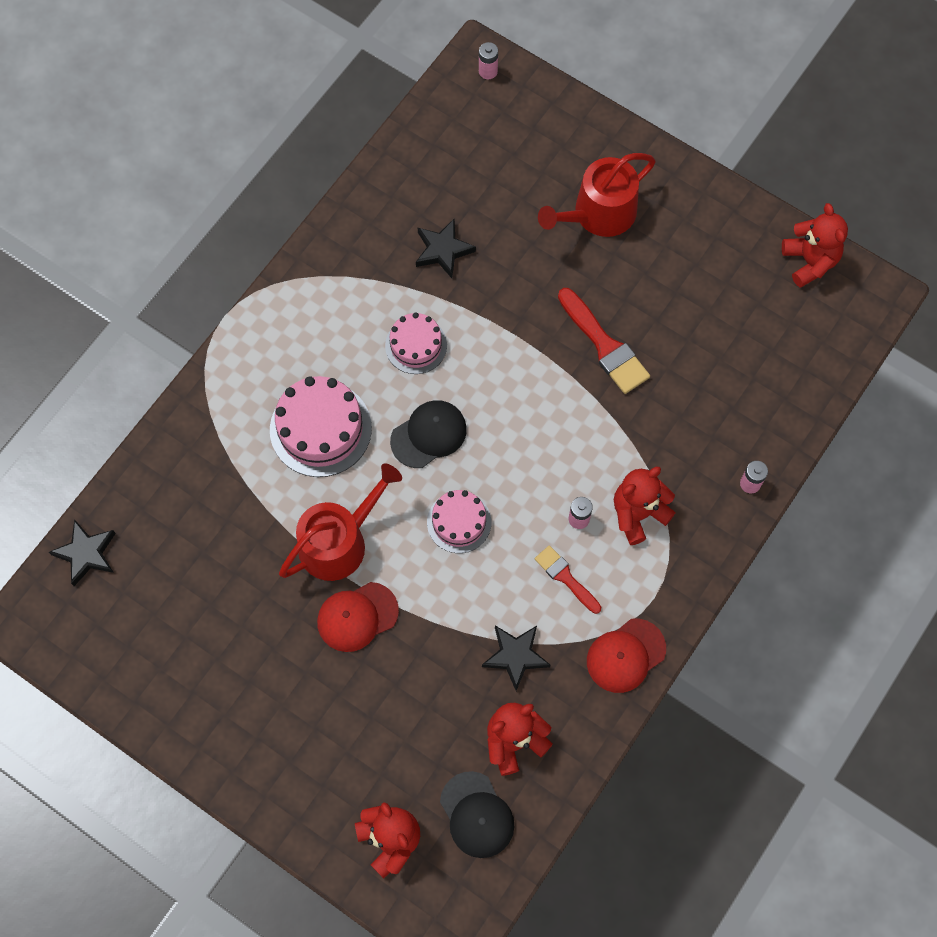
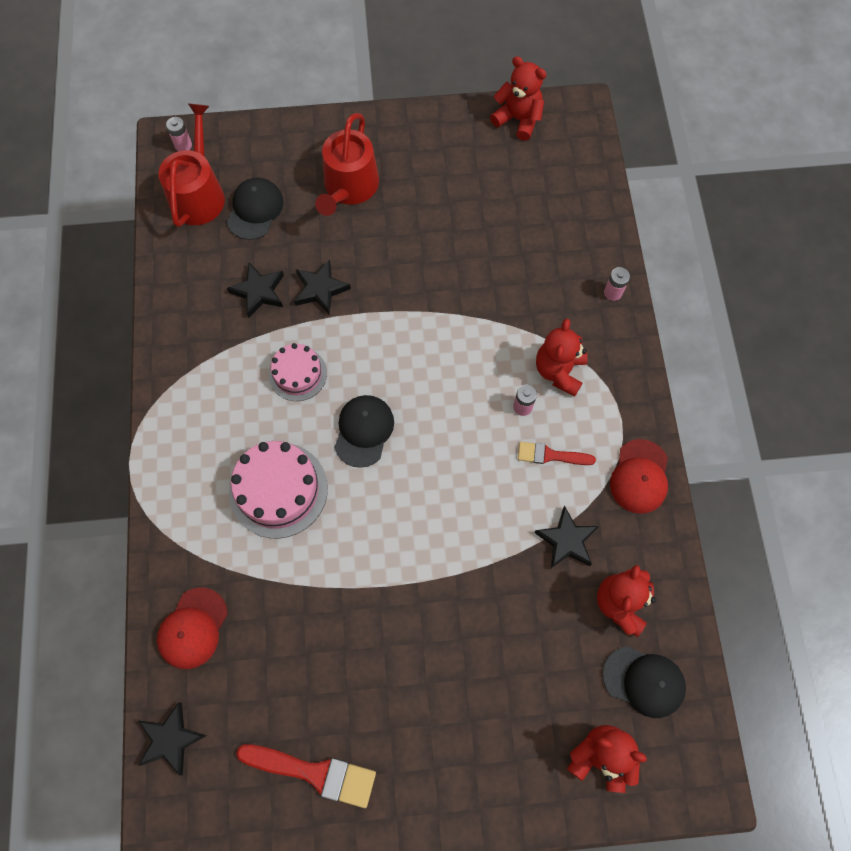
camera: 40 degrees left, 0 degrees up
red watering can [279,463,402,581] -> red watering can moved to [158,104,225,227]
red cap [317,582,399,652] -> red cap moved to [157,588,228,669]
pink cake [427,490,491,553] -> none
red brush [558,288,650,394] -> red brush moved to [236,744,376,808]
none -> black cap [227,177,284,240]
none -> black star [294,259,351,315]

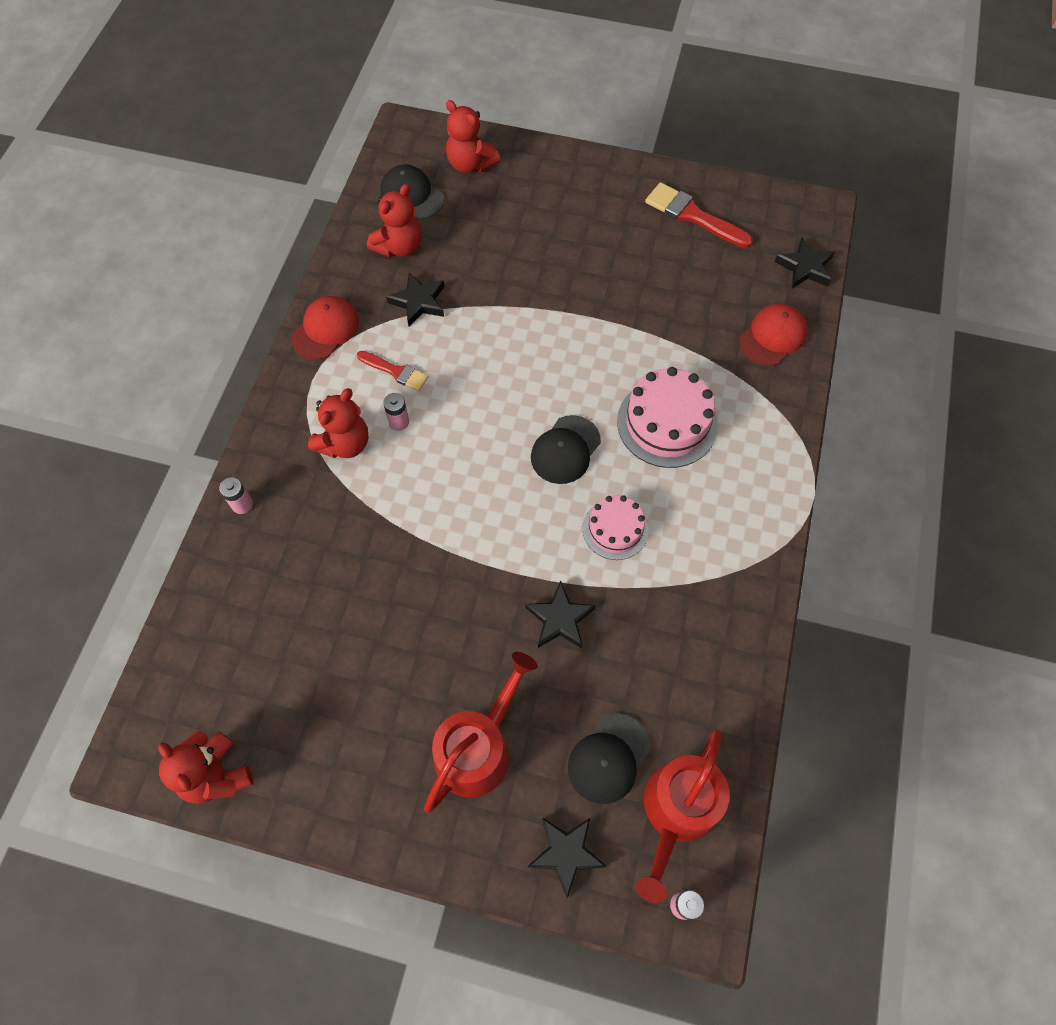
camera: 160 degrees left, 5 degrees down
black star [227,263,284,318] -> black star moved to [527,817,607,898]

